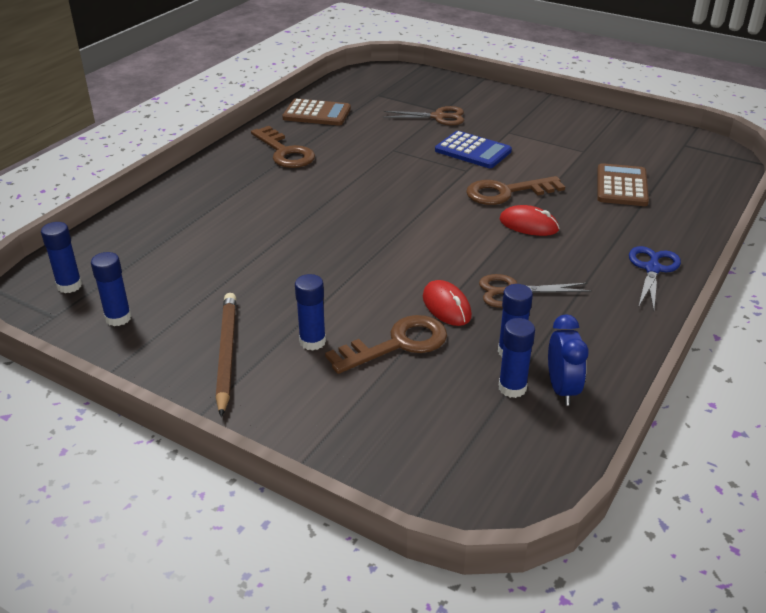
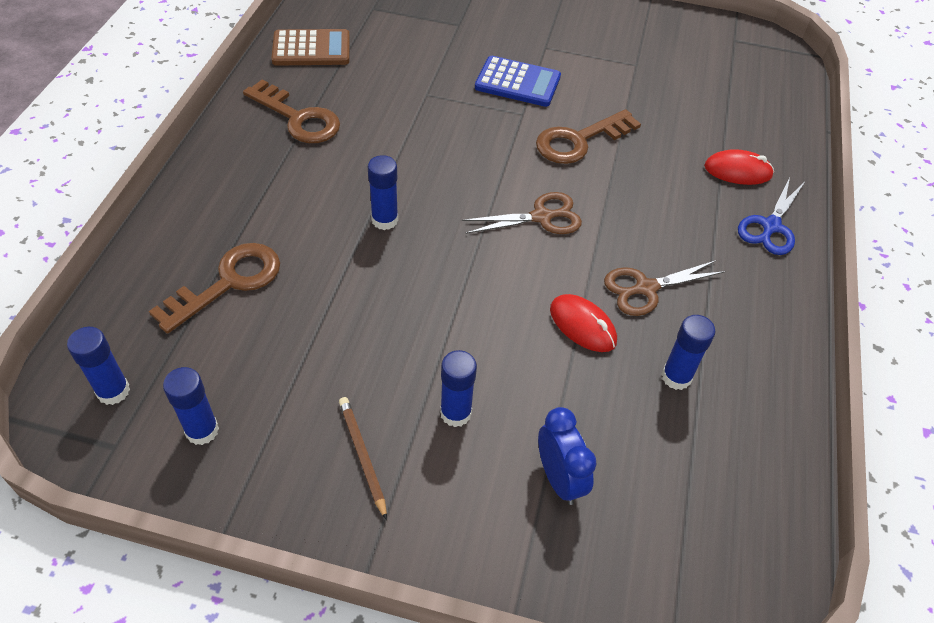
camera: 20 degrees left, 15 degrees up
brown pencil [216,293,236,417] -> brown pencil [339,397,387,520], size x0.63
brown key [325,315,447,374] -> brown key moved to [149,243,280,334]
brown scissors [383,106,464,125] -> brown scissors moved to [462,192,582,234]
blue glue stick [499,318,535,398] -> blue glue stick moved to [368,155,398,230]
red mouse [500,205,559,236] -> red mouse moved to [704,149,774,185]
blue clock [548,314,589,406] -> blue clock moved to [538,407,596,505]
brown calculator [597,163,649,206] -> none
blue scissors [629,246,681,310] -> blue scissors turned 150 degrees counterclockwise [738,177,805,255]

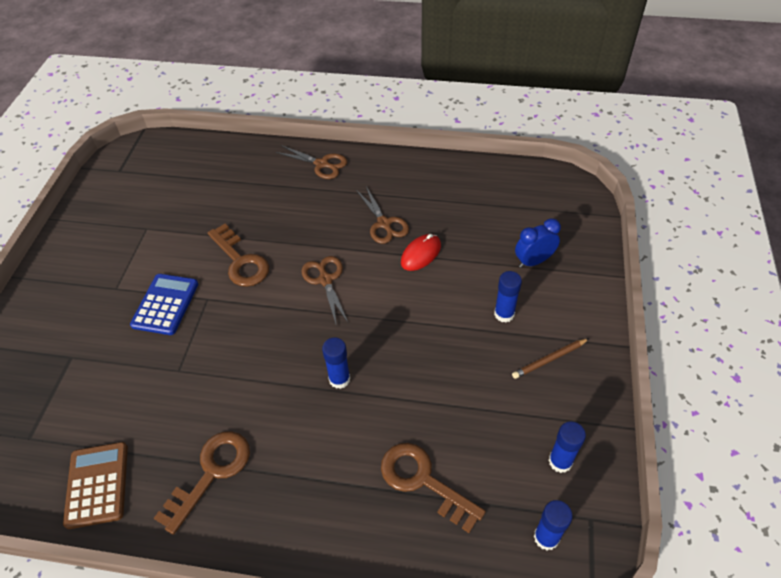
camera: 90 degrees left, 0 degrees up
blue glue stick [661,315,715,390] -> none
red mouse [704,149,774,185] -> none
blue scissors [738,177,805,255] -> brown scissors [276,145,347,179]

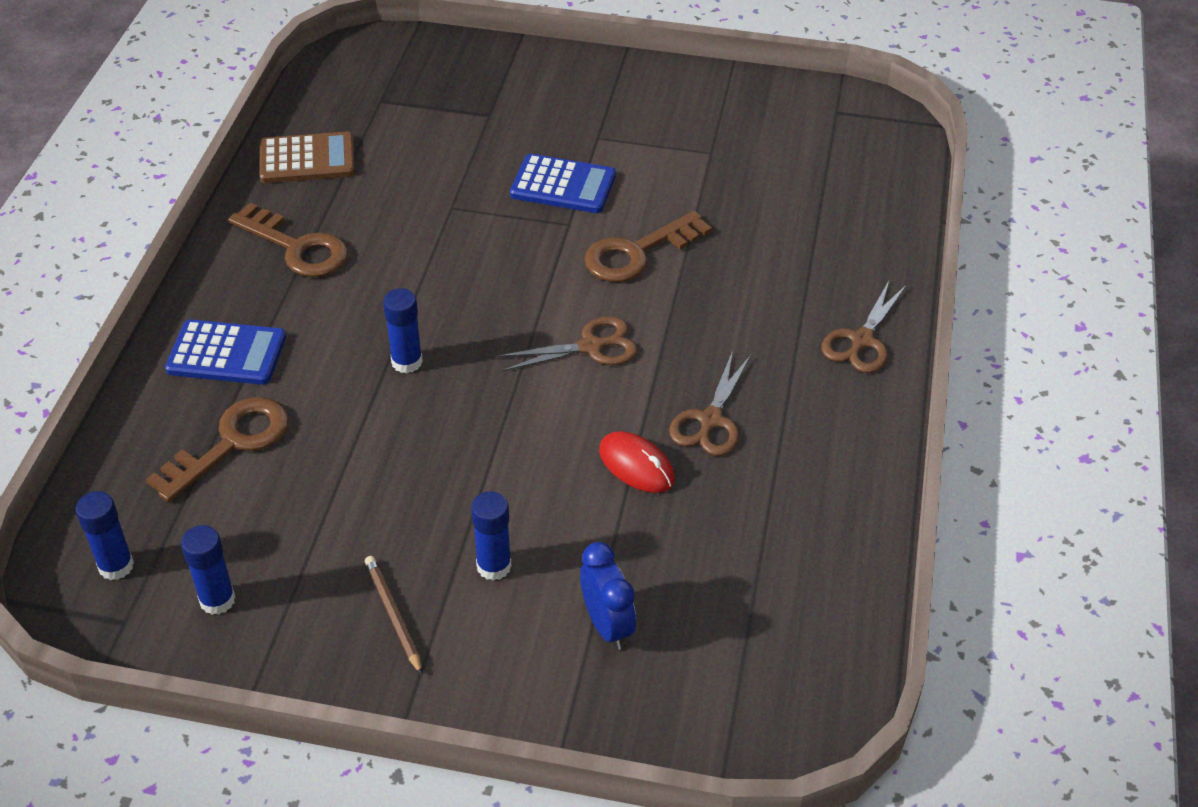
camera: 90 degrees right, 5 degrees down
brown scissors [356,186,409,244] -> brown scissors turned 45 degrees counterclockwise [669,351,751,456]
none -> blue calculator [165,319,286,385]

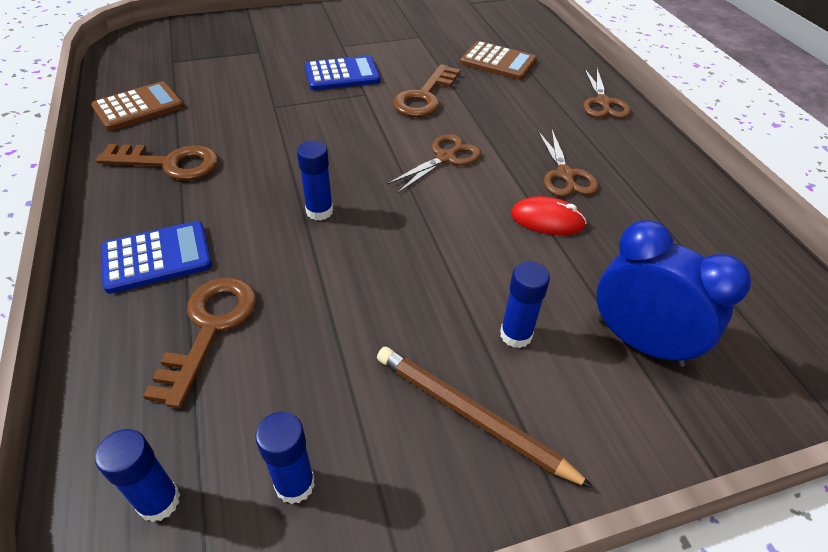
camera: 30 degrees left, 0 degrees up
brown pencil [365,556,422,675] -> brown pencil [377,347,594,489], size x1.58
blue clock [580,542,636,650] -> blue clock [597,220,751,367], size x1.55
none -> brown calculator [460,41,537,80]

